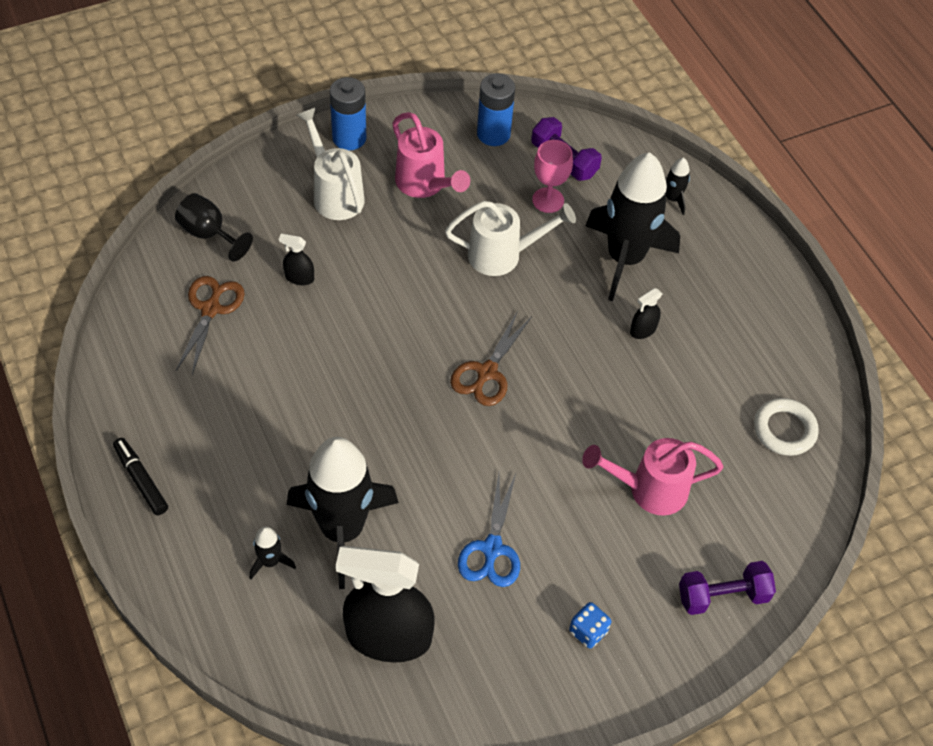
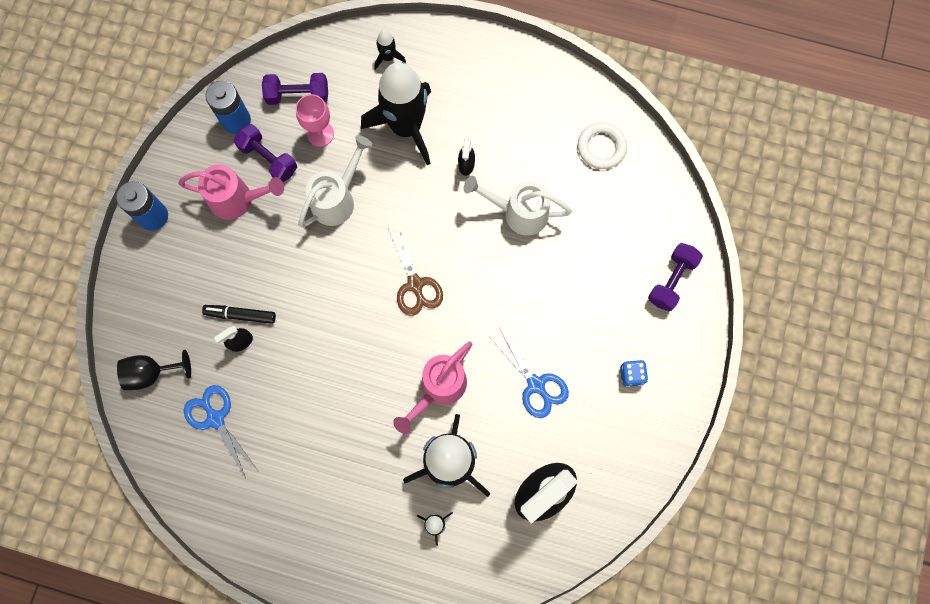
camera: 45 degrees left, 20 degrees up
black marker [113,438,168,515] -> black marker moved to [202,305,276,324]
brown scissors [176,276,245,375] -> blue scissors [184,385,257,478]
white watering can [297,107,365,220] -> white watering can moved to [464,176,572,236]
pink watering can [582,438,723,515] -> pink watering can moved to [393,342,472,434]
none -> purple dumbbell [234,124,297,182]

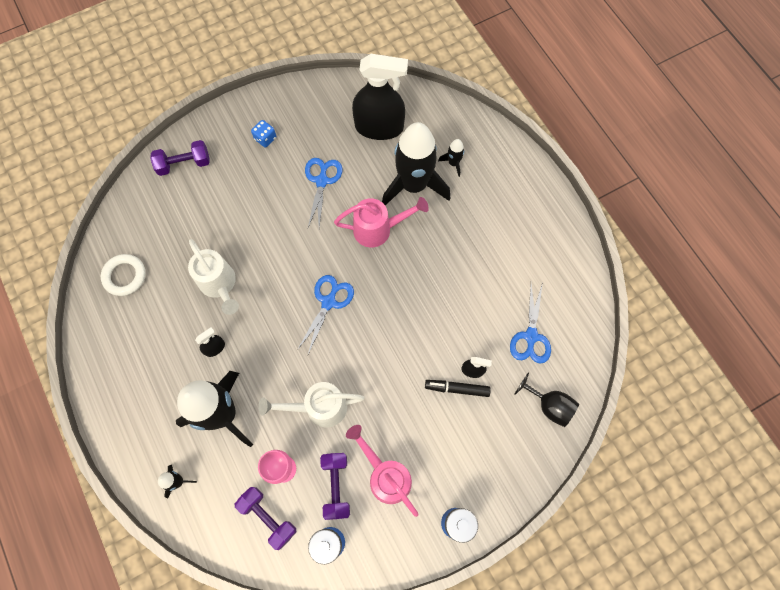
camera: 135 degrees left, 5 degrees down
black marker [202,305,276,324] -> black marker turned 135 degrees clockwise [425,380,491,397]
brown scissors [388,224,443,316] -> blue scissors [297,275,354,354]

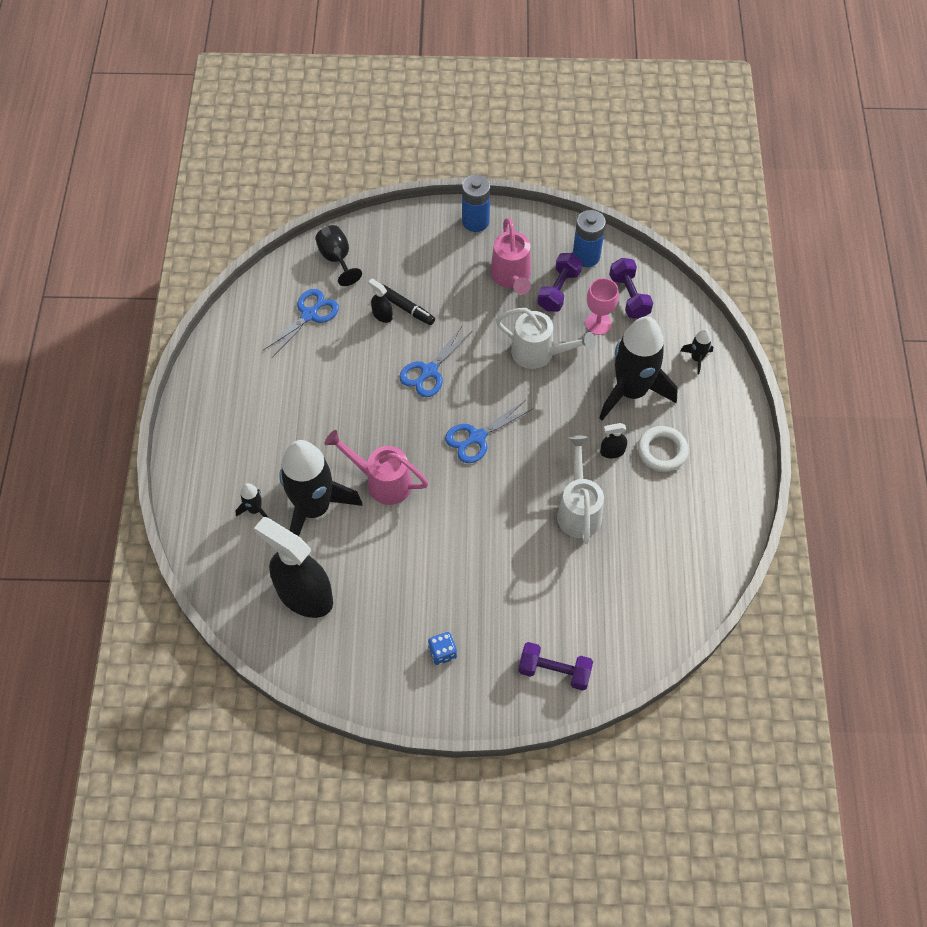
camera: 150 degrees left, 10 degrees down
white ring [101,254,146,296] -> white ring moved to [638,426,689,472]
blue scissors [305,158,342,228] -> blue scissors moved to [399,326,472,397]

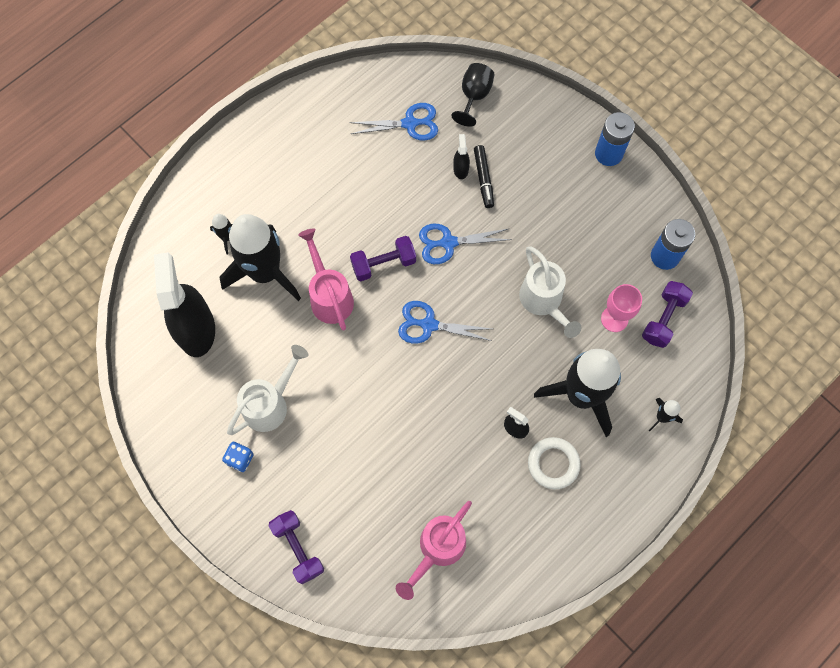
camera: 45 degrees right, 10 degrees up
pink watering can [490,218,531,295] -> pink watering can moved to [396,501,472,600]
purple dumbbell [537,253,582,312] -> purple dumbbell moved to [350,236,416,281]
white watering can [557,436,604,544] -> white watering can moved to [227,345,308,435]

